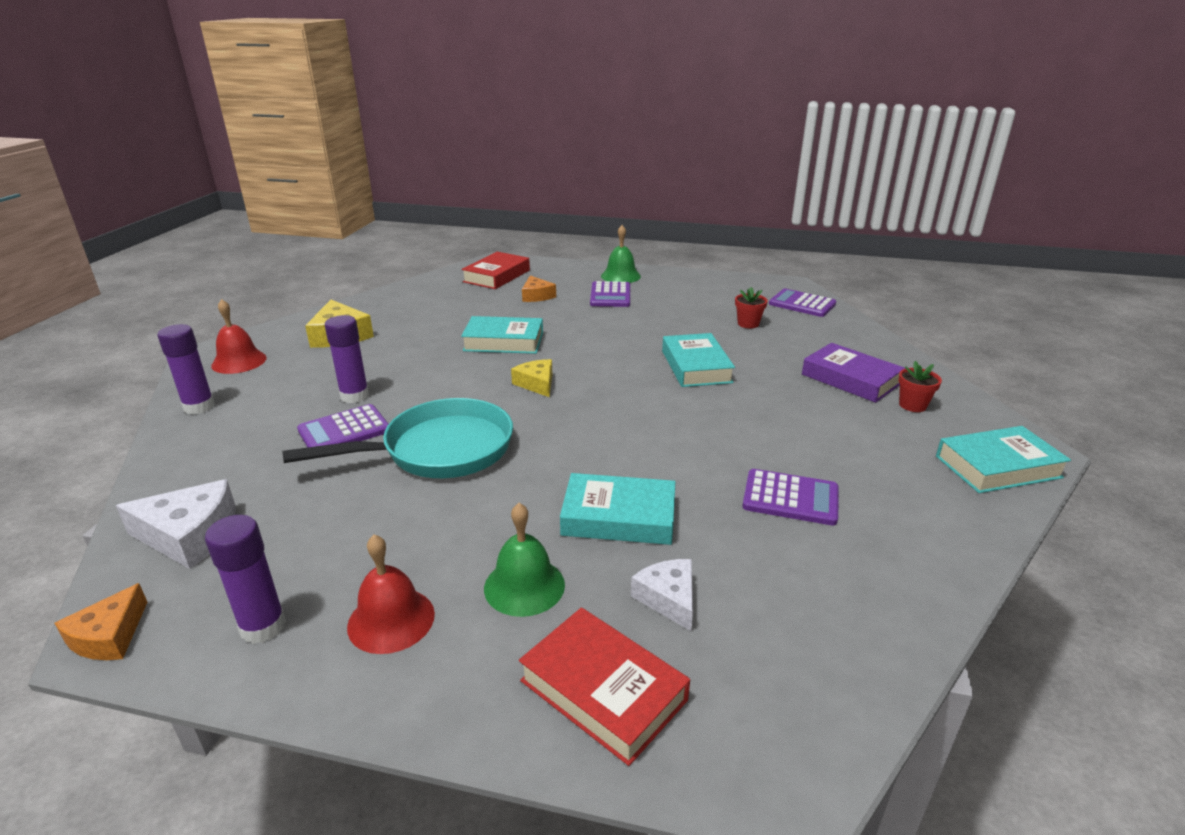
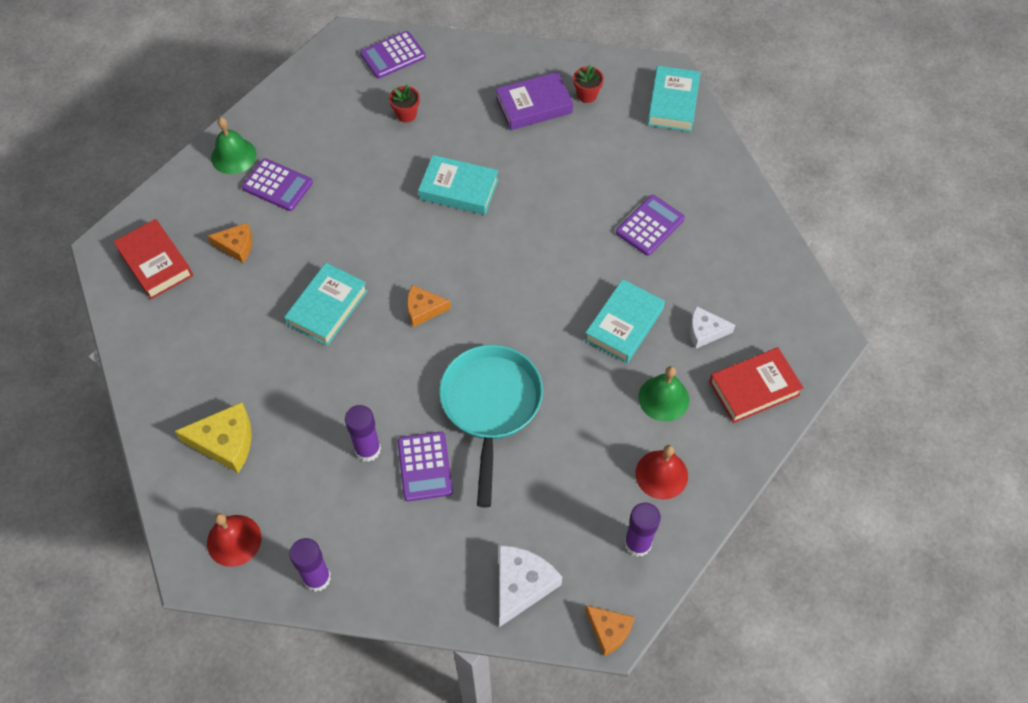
camera: 65 degrees left, 30 degrees up
yellow cheese [511,359,552,397] -> orange cheese [407,285,451,327]

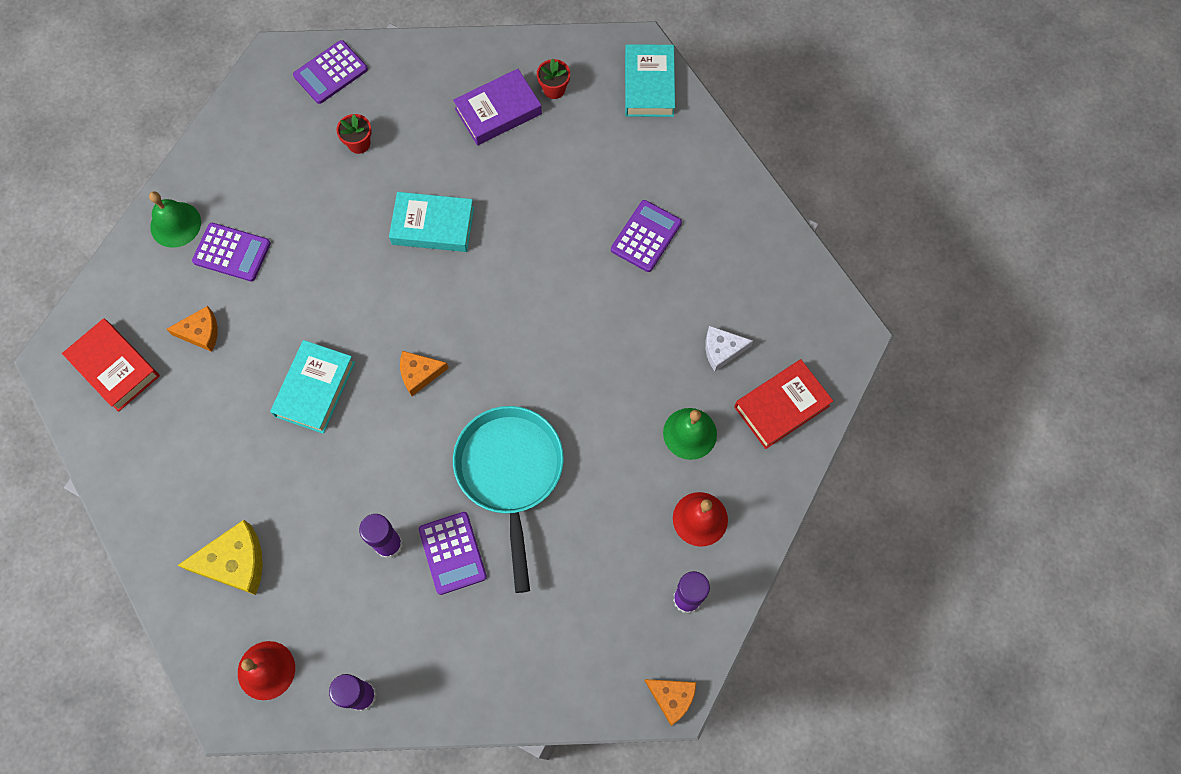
camera: 10 degrees left, 10 degrees up
white cheese [499,545,562,627] -> none
turquoise book [585,279,665,363] -> none

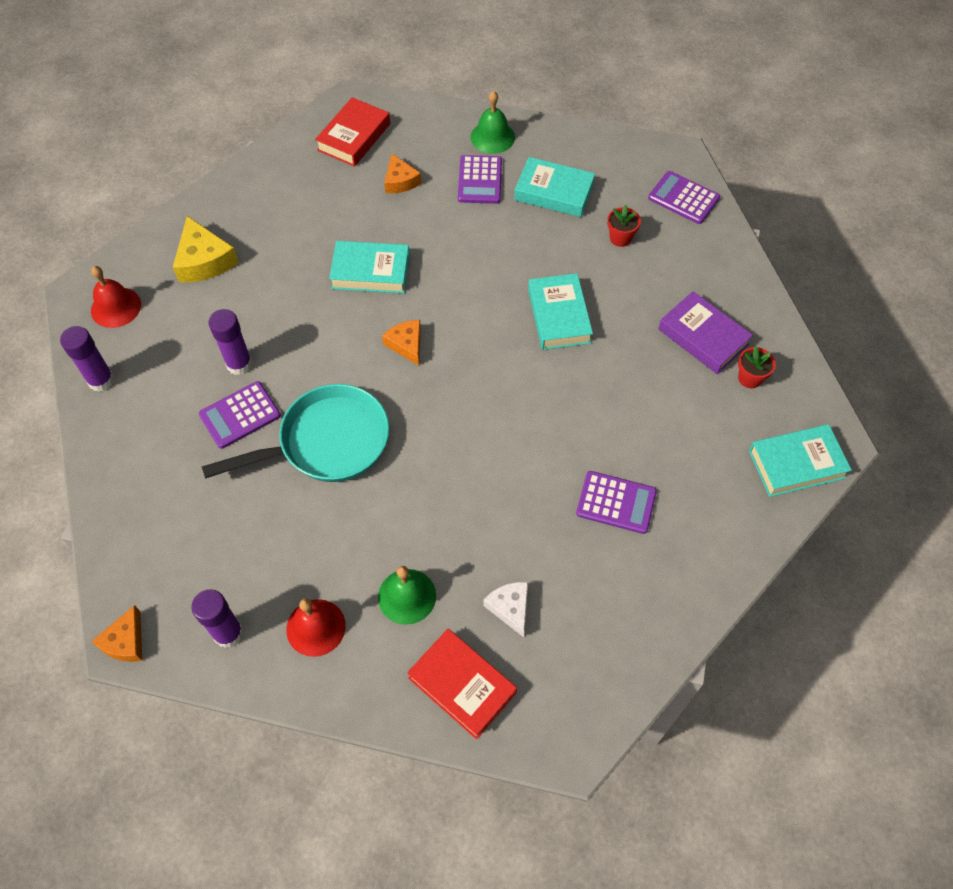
camera: 75 degrees right, 10 degrees down
none -> turquoise book [514,157,595,217]

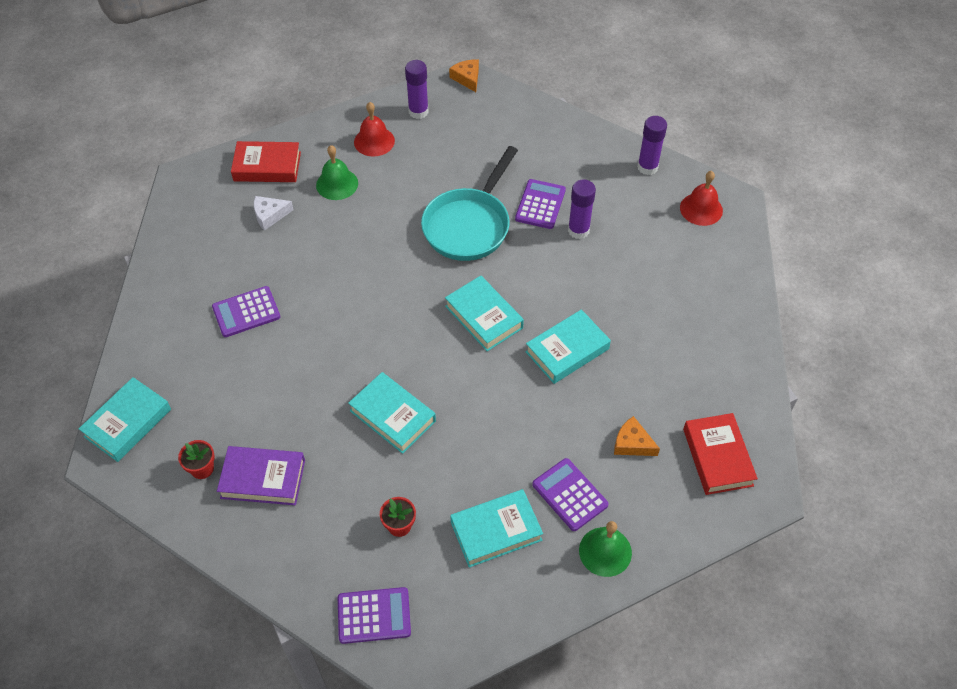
camera: 140 degrees right, 5 degrees down
yellow cheese [173,216,239,282] -> none
orange cheese [382,320,421,366] -> turquoise book [445,276,524,351]
white cheese [483,582,528,637] -> white cheese turned 135 degrees clockwise [254,196,294,231]

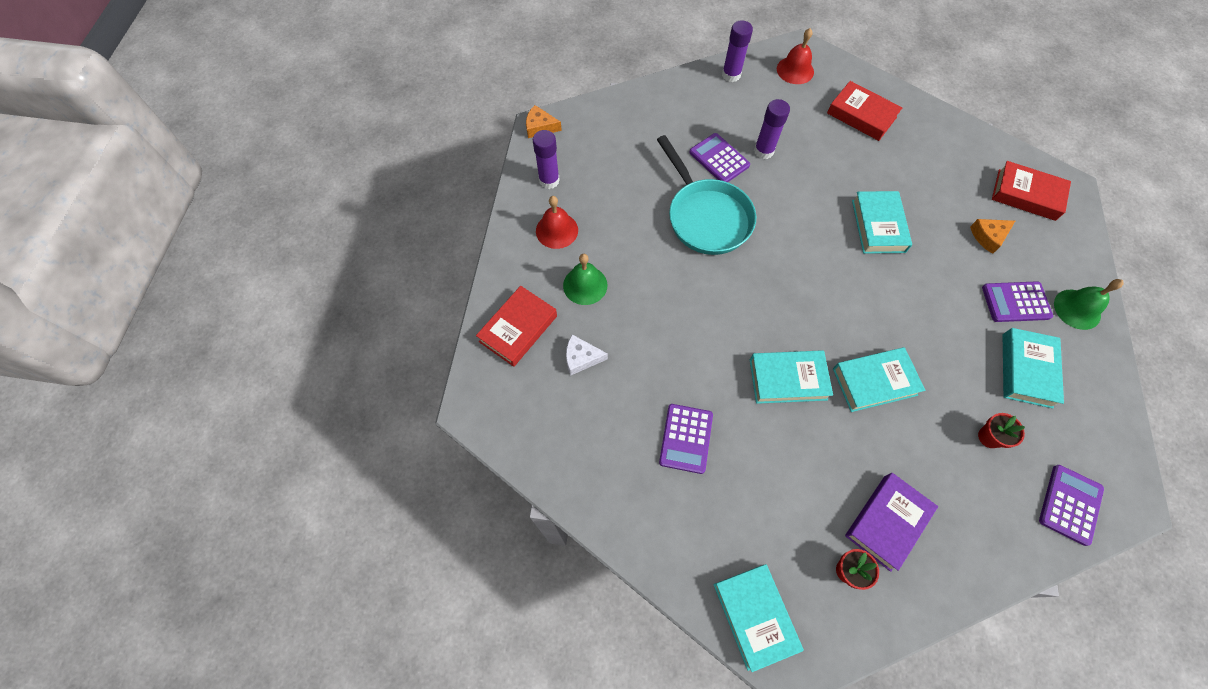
camera: 55 degrees left, 10 degrees up
white cheese [254,196,294,231] -> white cheese turned 75 degrees clockwise [566,334,608,376]
turquoise book [445,276,524,351] -> turquoise book moved to [750,350,833,404]
none -> red book [827,81,902,141]

